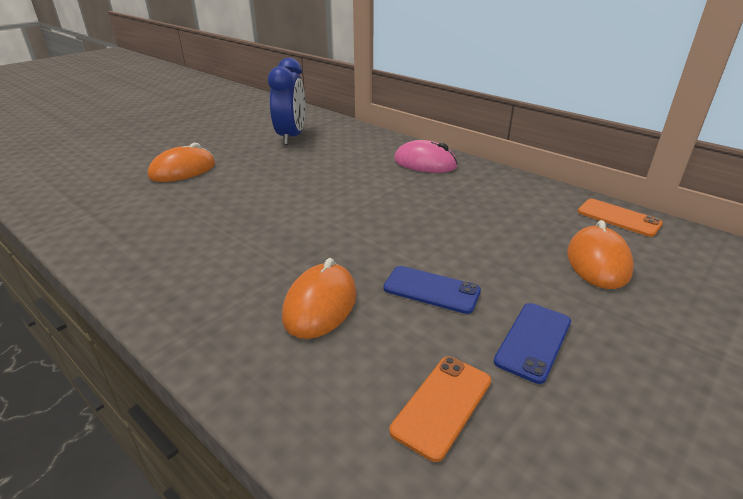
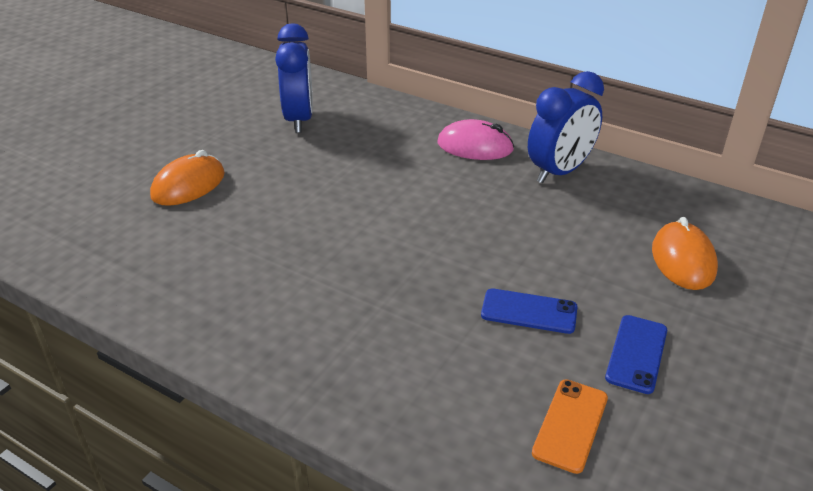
camera: 10 degrees left, 5 degrees up
orange mouse [282,258,357,339] -> none
orange phone [578,199,663,237] -> none
none -> blue clock [528,71,604,184]

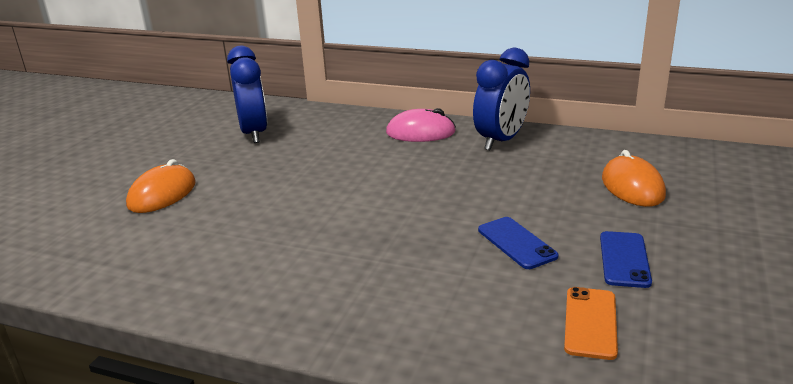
camera: 10 degrees left, 10 degrees down
blue phone [481,288,578,334] -> blue phone turned 60 degrees clockwise [478,217,558,269]

